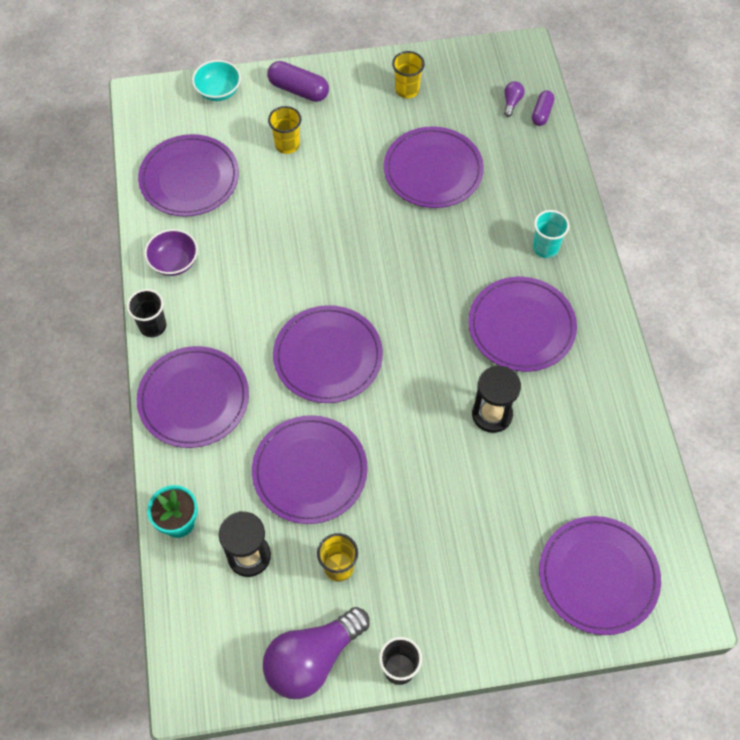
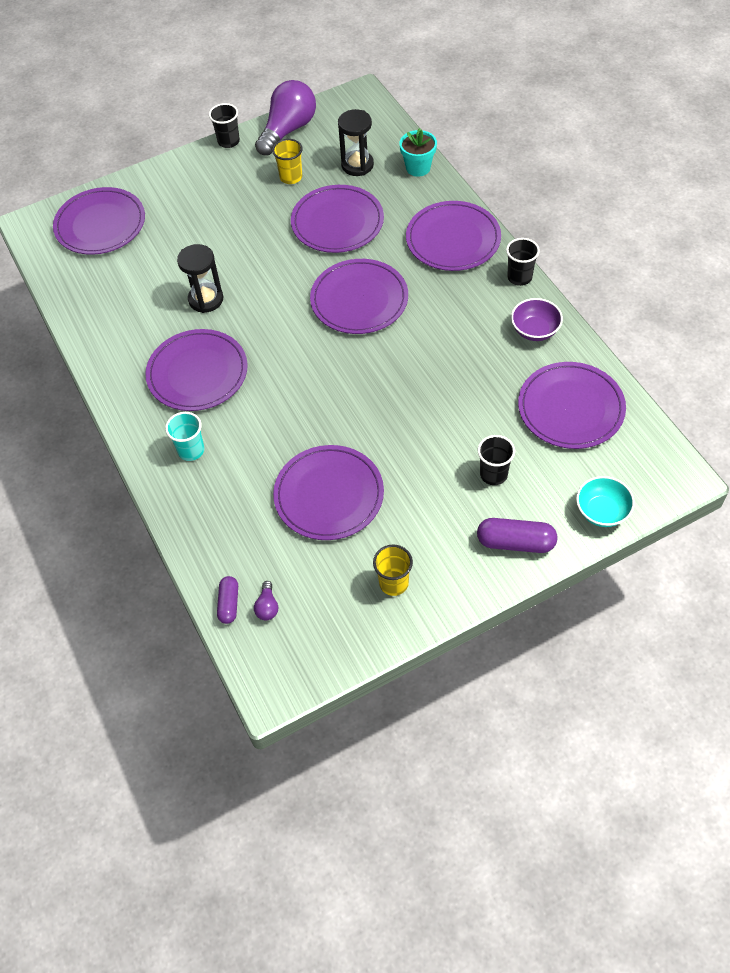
camera: 165 degrees right, 5 degrees down
yellow cup [268,106,302,154] -> black cup [478,435,515,485]

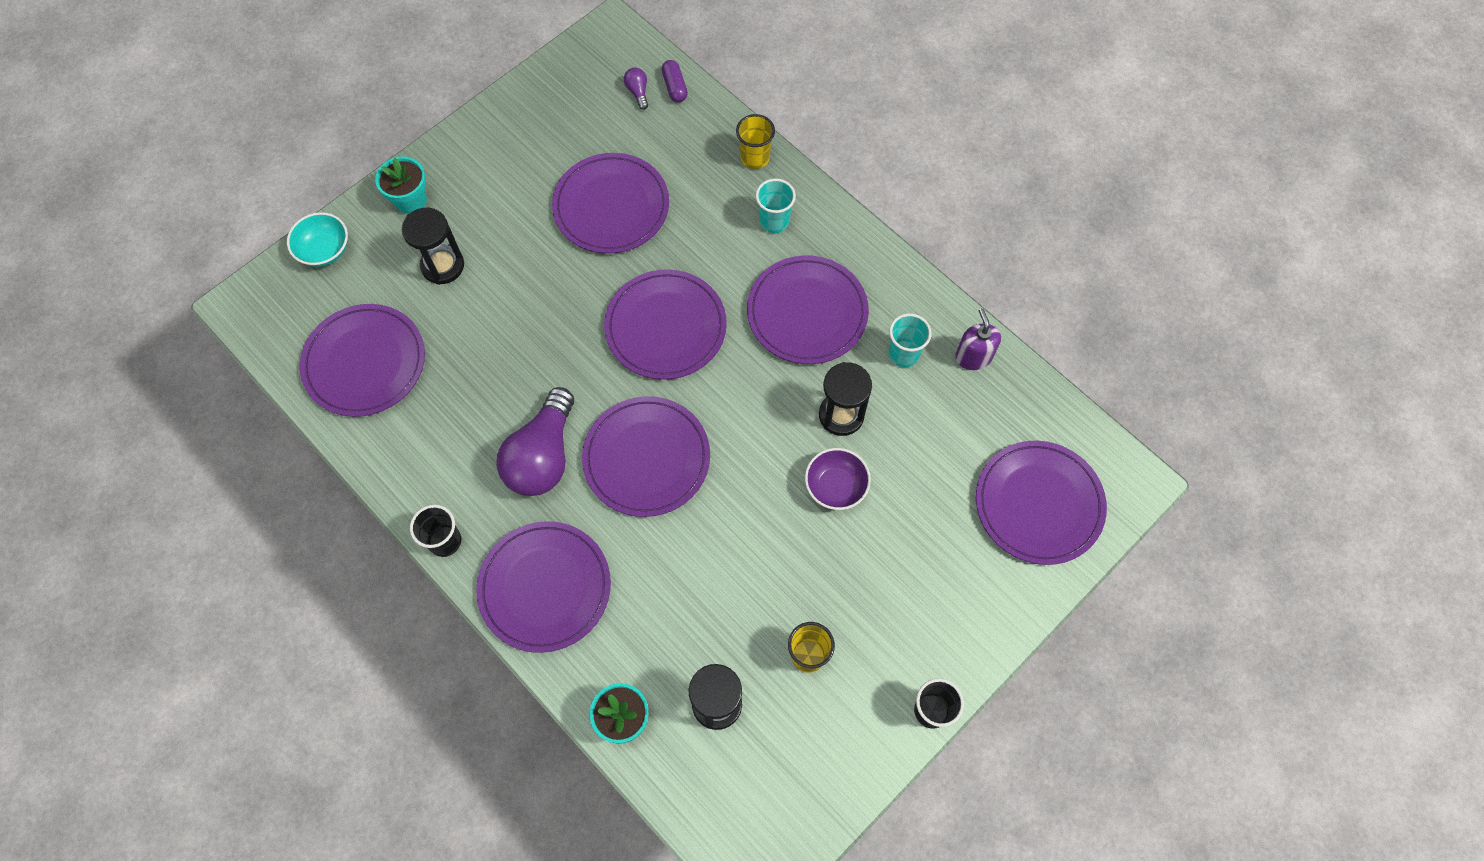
camera: 160 degrees right, 10 degrees up
purple light bulb [255,80,316,156] -> purple light bulb moved to [496,387,574,496]
purple plate [291,185,384,253] -> purple plate moved to [604,269,727,380]
yellow cup [373,544,413,596] -> yellow cup moved to [736,114,775,169]
purple capsule [477,518,558,553] -> turquoise flower pot [375,157,427,214]
black cup [478,435,515,485] -> black hourglass [402,208,464,285]
purple bowl [511,298,563,341] -> purple bowl moved to [805,448,871,510]
none -> turquoise cup [889,313,932,367]
none -> purple soap dispenser [955,308,1001,370]

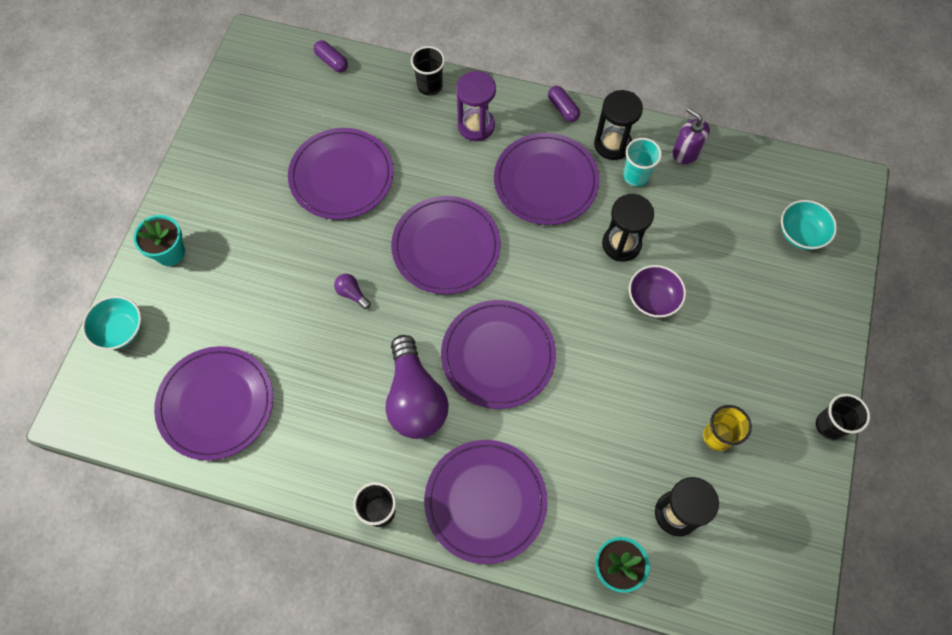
camera: 30 degrees left, 0 degrees up
black hourglass [402,208,464,285] -> black hourglass moved to [594,90,643,160]
purple light bulb [624,67,648,110] -> purple light bulb moved to [334,274,371,309]
yellow cup [736,114,775,169] -> black cup [411,46,445,95]
turquoise cup [756,178,796,233] -> purple hourglass [456,71,496,141]
purple plate [976,441,1107,565] -> turquoise bowl [781,200,837,250]
none -> purple capsule [548,86,580,122]

